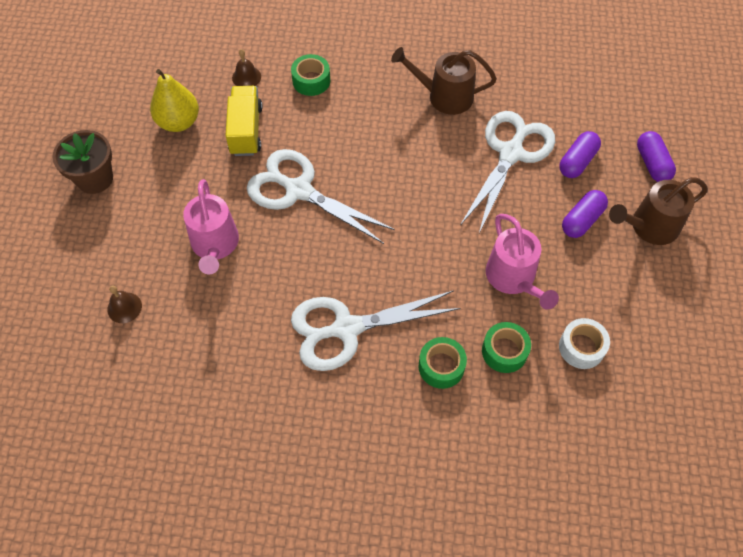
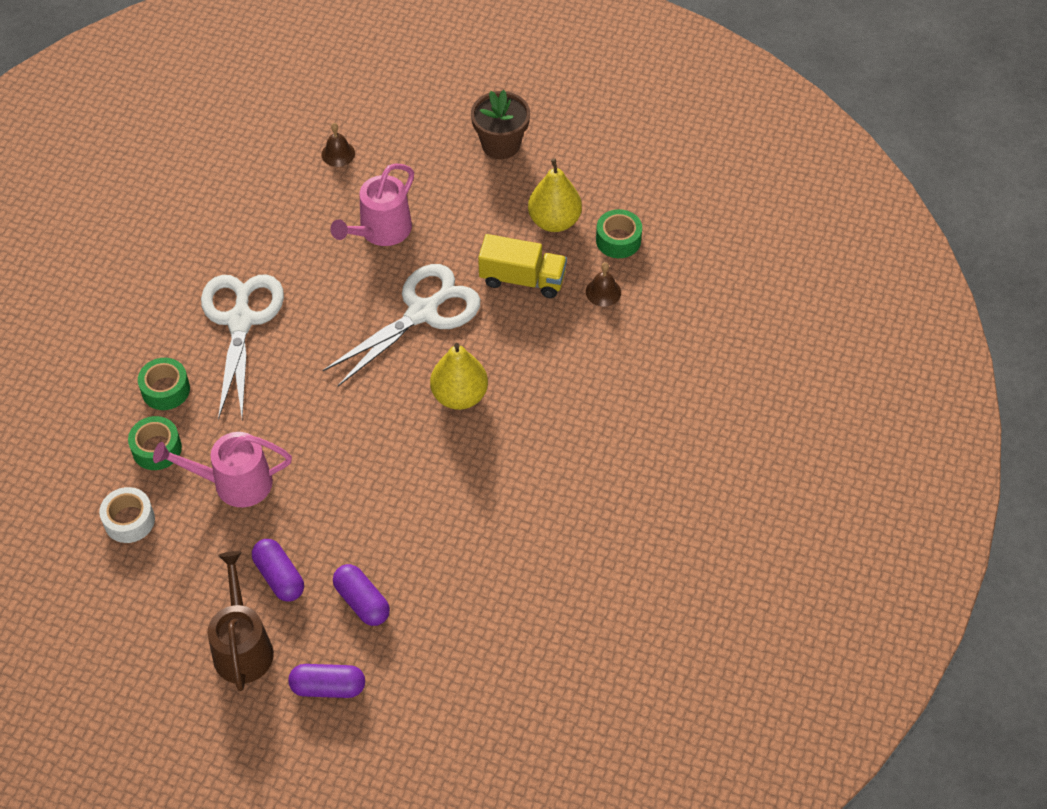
camera: 105 degrees right, 5 degrees down
pink watering can [183,179,239,274] -> pink watering can turned 60 degrees counterclockwise [330,163,414,246]
green tape [291,54,330,96] -> green tape moved to [596,209,642,258]
brown watering can [391,47,497,115] -> none
white scissors [460,111,555,233] -> none
none -> yellow pear [430,343,488,410]

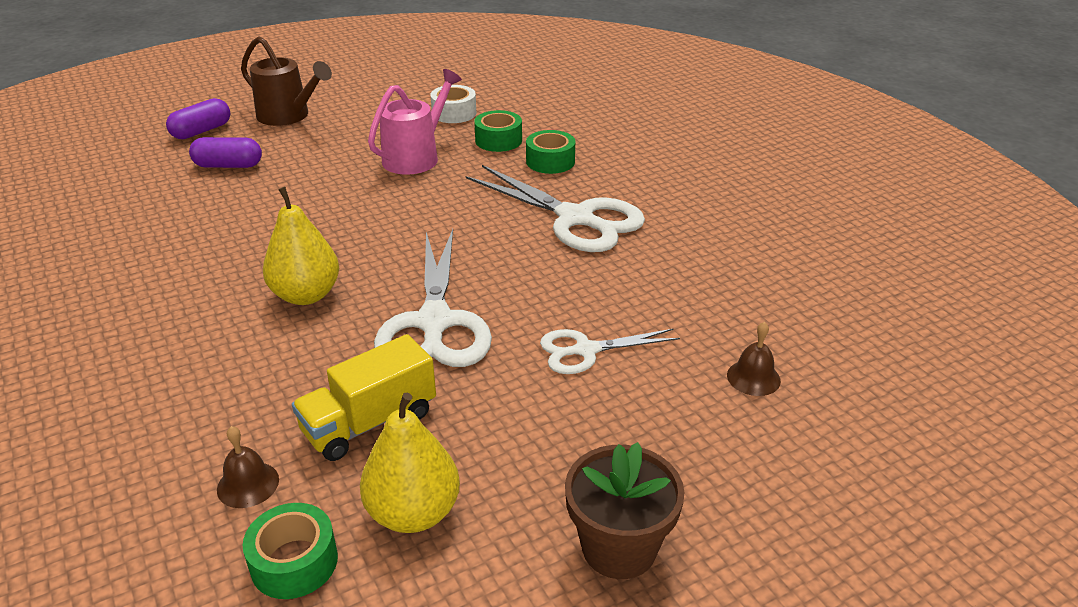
camera: 130 degrees right, 20 degrees down
purple capsule [252,539,304,602] -> none
pink watering can [330,163,414,246] -> white scissors [540,329,680,374]

